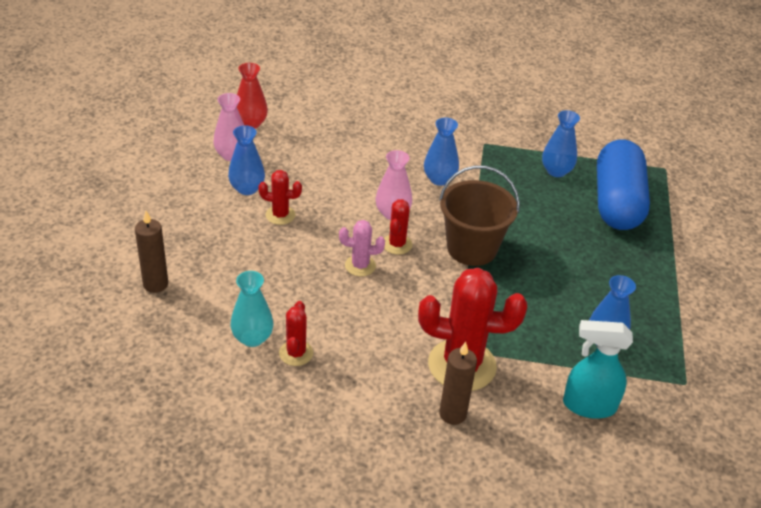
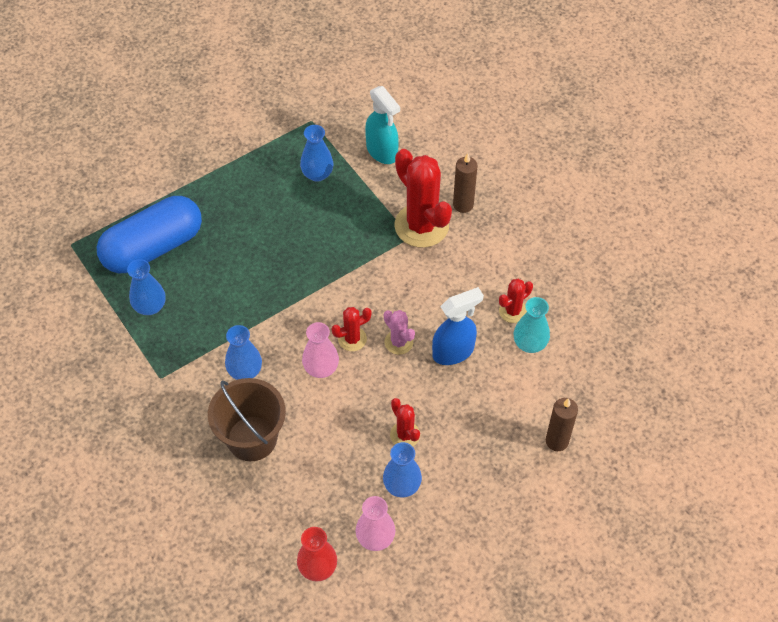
camera: 130 degrees left, 15 degrees up
brown bucket [439,165,520,266] -> brown bucket moved to [208,378,286,461]
none -> blue spray bottle [432,287,484,365]

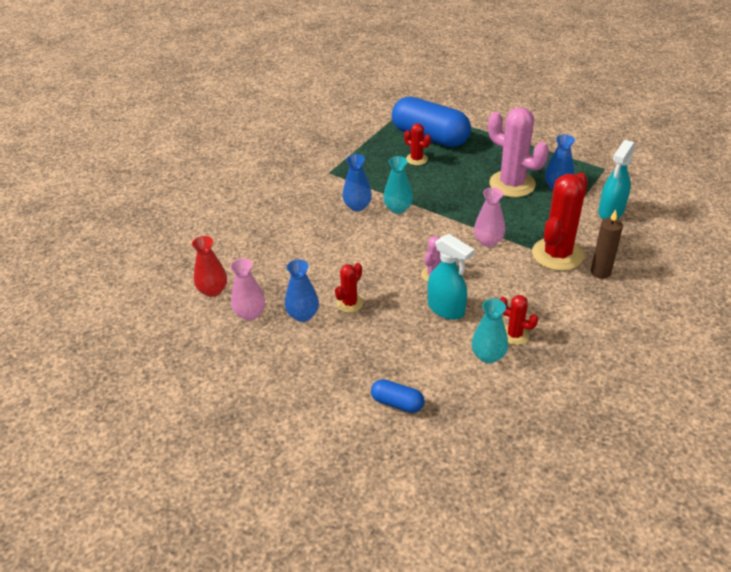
camera: 70 degrees right, 15 degrees down
blue vase [127,259,165,315] -> none
brown bucket [208,378,286,461] -> none
pink vase [302,322,339,378] -> pink vase moved to [474,187,505,247]
red cactus [332,307,372,351] -> red cactus moved to [404,123,431,165]
blue spray bottle [432,287,484,365] -> turquoise spray bottle [428,234,474,320]
brown candle [546,398,578,451] -> blue capsule [371,379,424,413]
none -> turquoise vase [383,156,413,214]
none -> pink cactus [488,107,549,197]

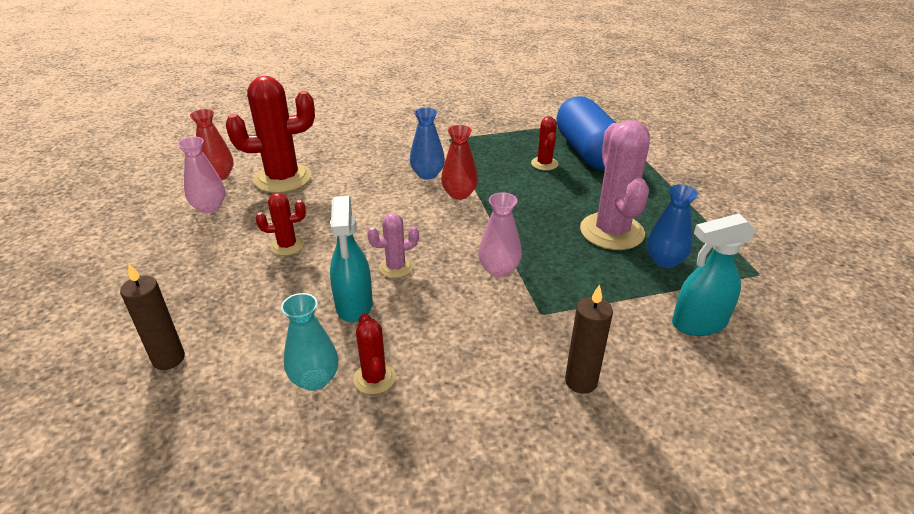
camera: 40 degrees right, 5 degrees down
blue vase [285,259,319,322] -> none
blue capsule [371,379,424,413] -> brown candle [120,263,185,370]
turquoise vase [383,156,413,214] -> red vase [441,125,478,200]
red cactus [532,173,588,271] -> red cactus moved to [226,76,315,193]

